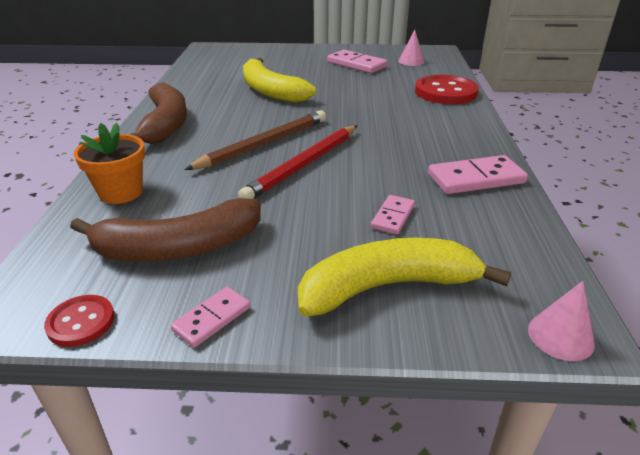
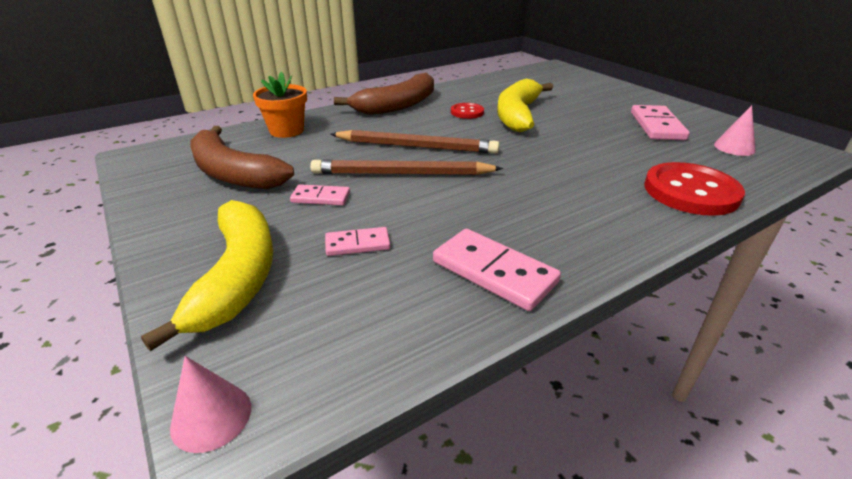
camera: 55 degrees right, 0 degrees up
red button [44,295,115,347] -> red button moved to [451,103,484,119]
pink domino [171,287,251,348] -> pink domino moved to [290,184,350,205]
red pencil [238,126,357,199] -> brown pencil [310,159,503,175]
yellow banana [298,238,511,317] -> yellow banana turned 45 degrees clockwise [141,200,273,351]

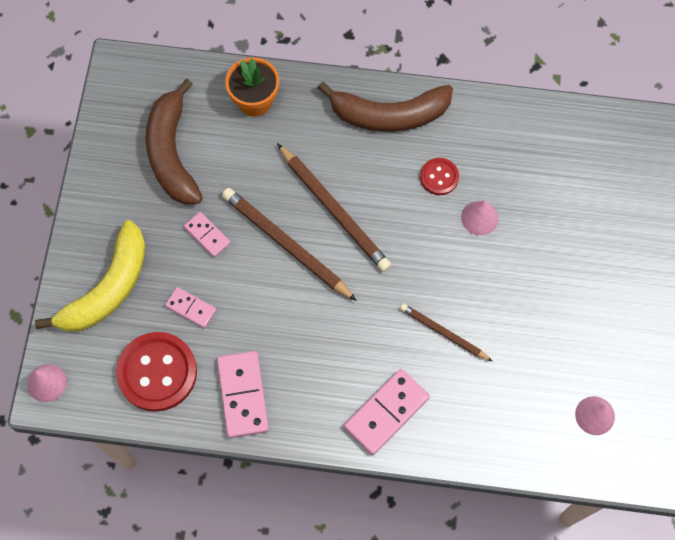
camera: 40 degrees right, 35 degrees up
yellow banana [497,79,553,132] -> pink cone [461,201,498,235]
pink domino [631,105,690,140] -> pink domino moved to [344,369,430,455]
red button [644,162,745,216] -> red button moved to [116,332,197,412]
none -> brown pencil [400,303,492,361]

